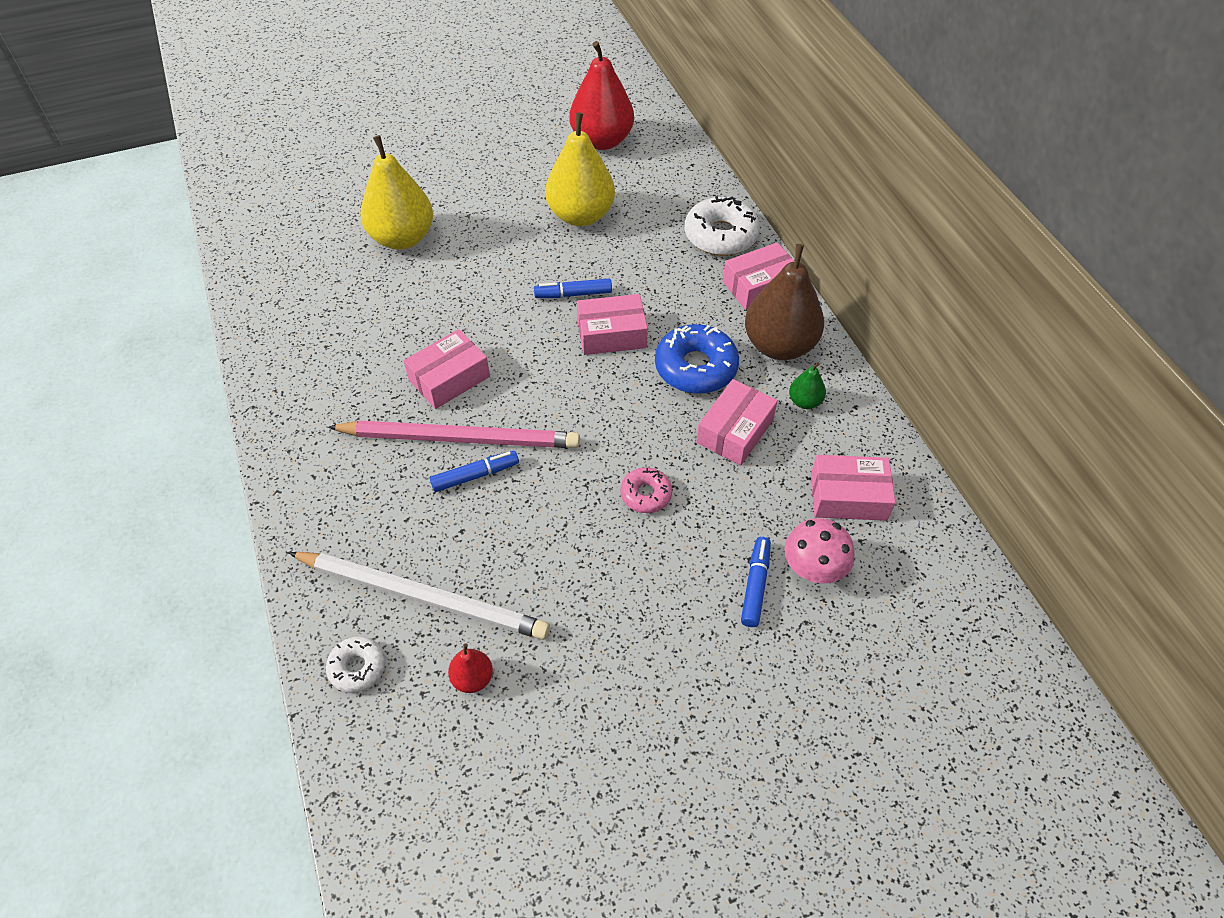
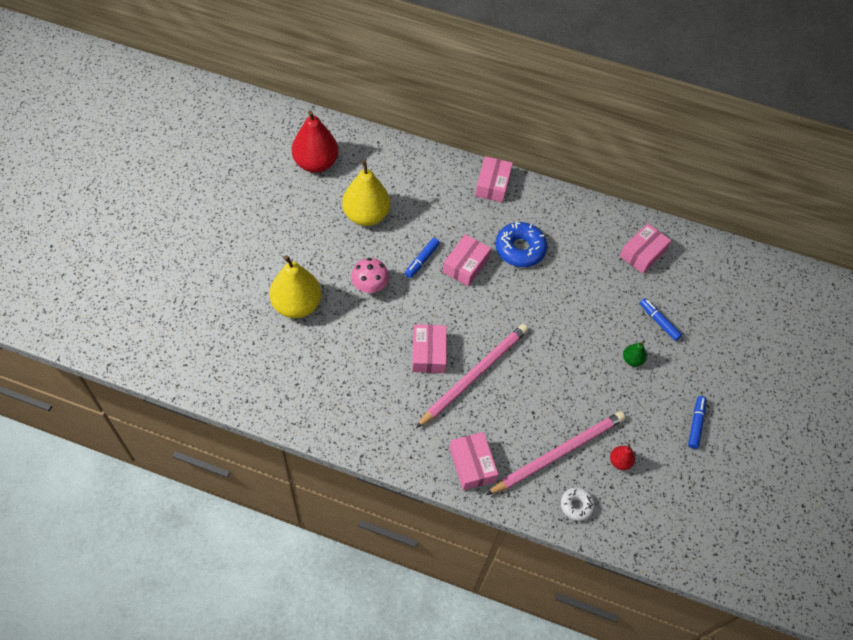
camera: 55 degrees left, 5 degrees up
white pencil [288,552,550,640] -> pink pencil [486,411,625,495]
blue marker [430,451,519,492] -> blue marker moved to [688,396,706,449]
pink donut [620,467,672,513] -> none
white donut [685,196,760,256] -> none
pink box [696,379,778,465] -> pink box moved to [449,432,499,491]
brown pear [745,244,824,360] -> none
pink mushroom [784,518,854,584] -> pink mushroom moved to [351,258,389,294]
green pear [789,362,826,409] -> green pear moved to [623,340,647,367]

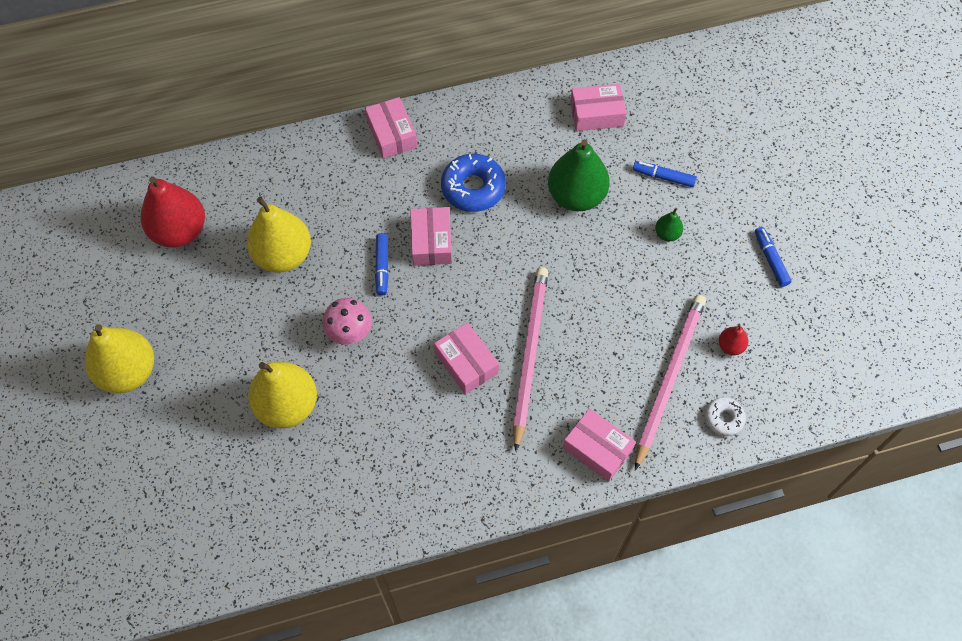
camera: 30 degrees left, 5 degrees up
pink box [620,223,672,274] -> pink box turned 75 degrees clockwise [570,84,627,131]
none -> yellow pear [85,324,154,393]
none -> green pear [548,139,610,211]

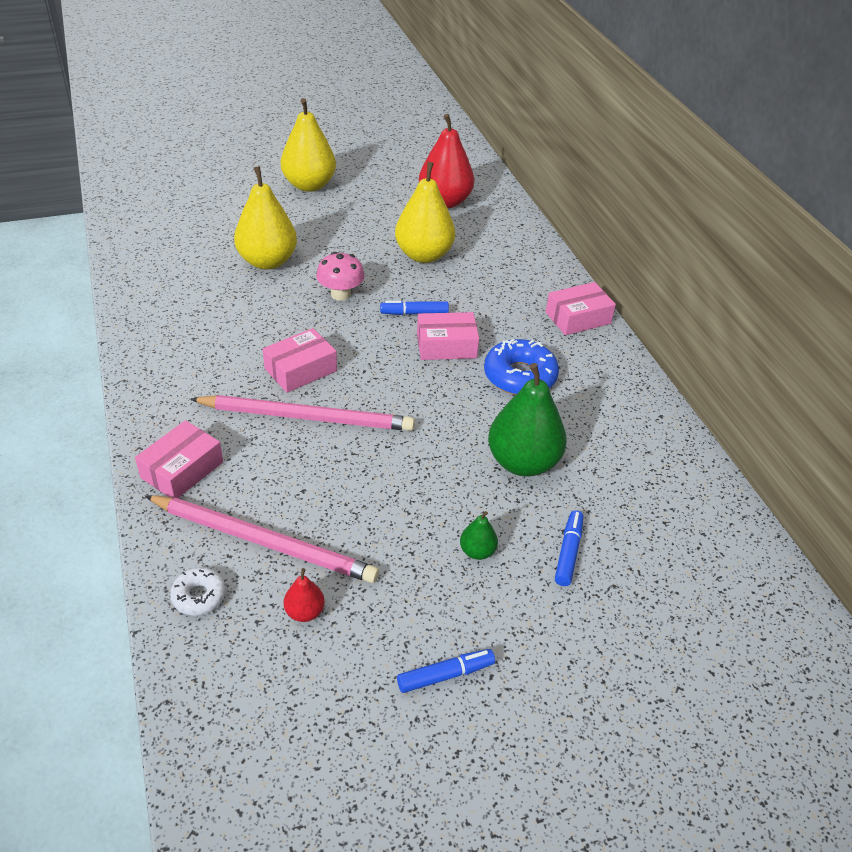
camera: 85 degrees right, 20 degrees down
pink box [570,84,627,131] -> none

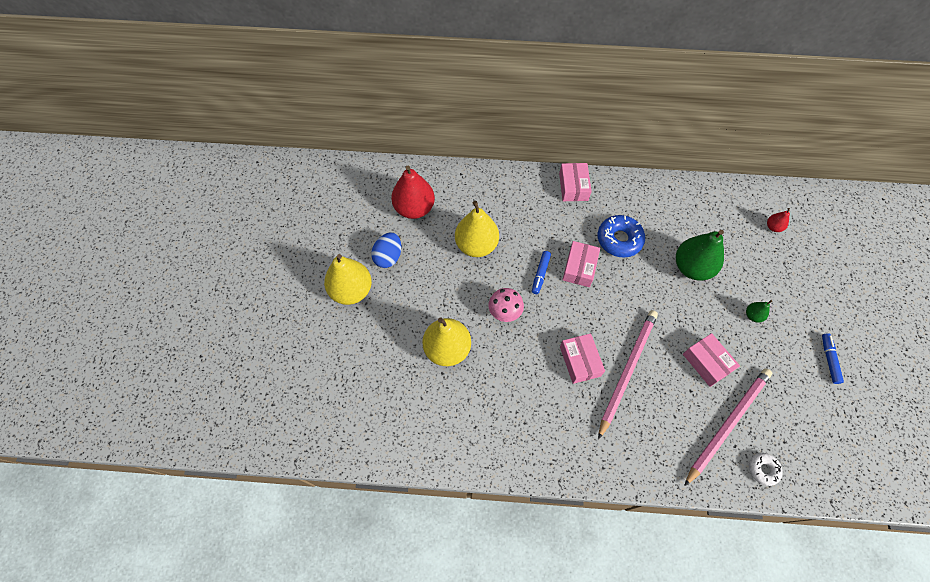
camera: 65 degrees left, 20 degrees up
pink box [135,420,223,498] -> pink box moved to [683,333,740,387]
red pear [284,568,325,622] -> red pear moved to [767,208,790,232]
blue marker [555,510,583,586] -> none
none -> blue egg [371,233,401,268]

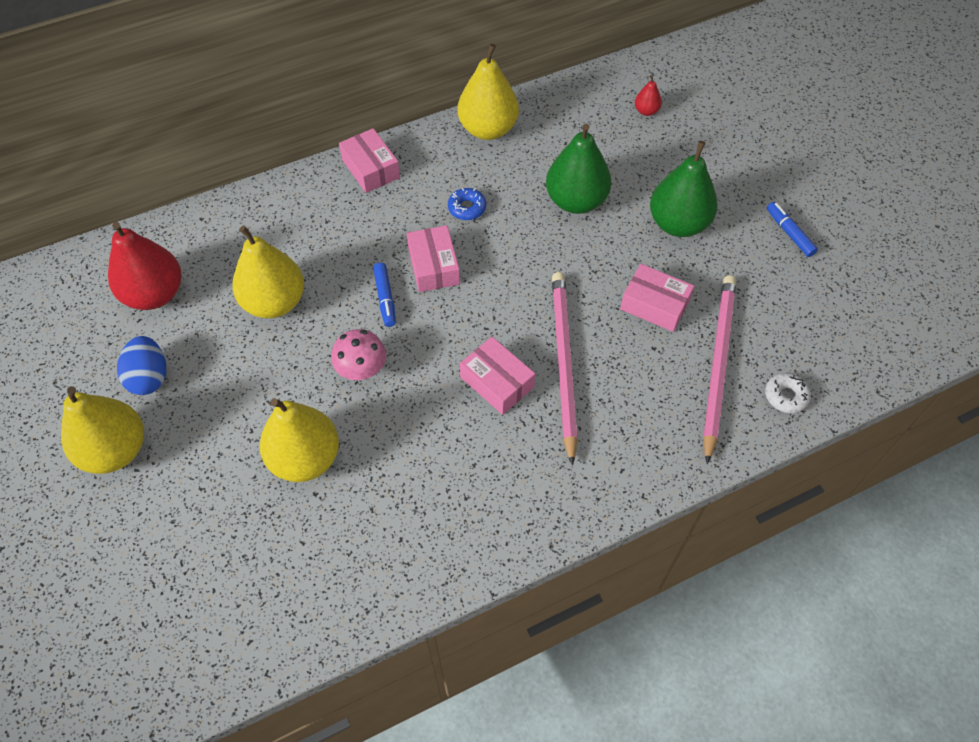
camera: 30 degrees left, 5 degrees down
blue donut [598,215,645,258] -> blue donut [448,188,486,220], size x0.56
green pear [746,300,772,323] -> green pear [650,141,718,237], size x2.23
none -> yellow pear [458,44,519,140]

